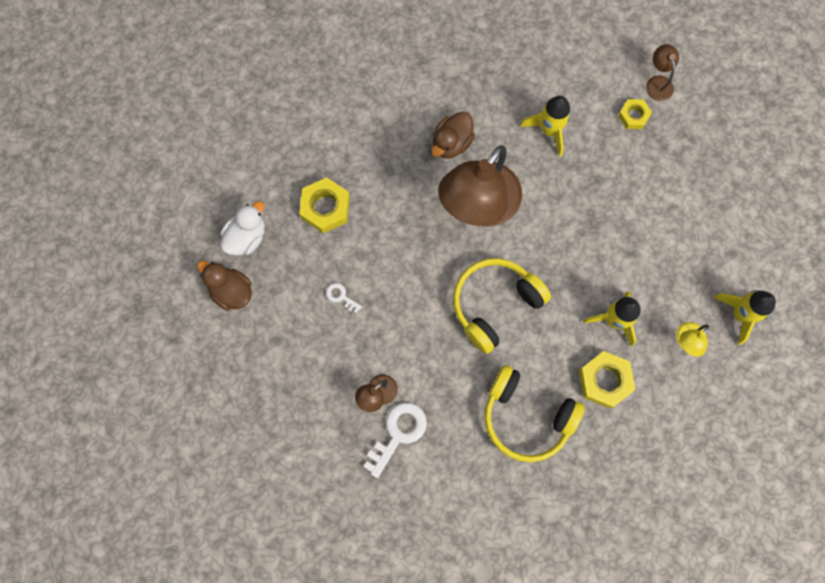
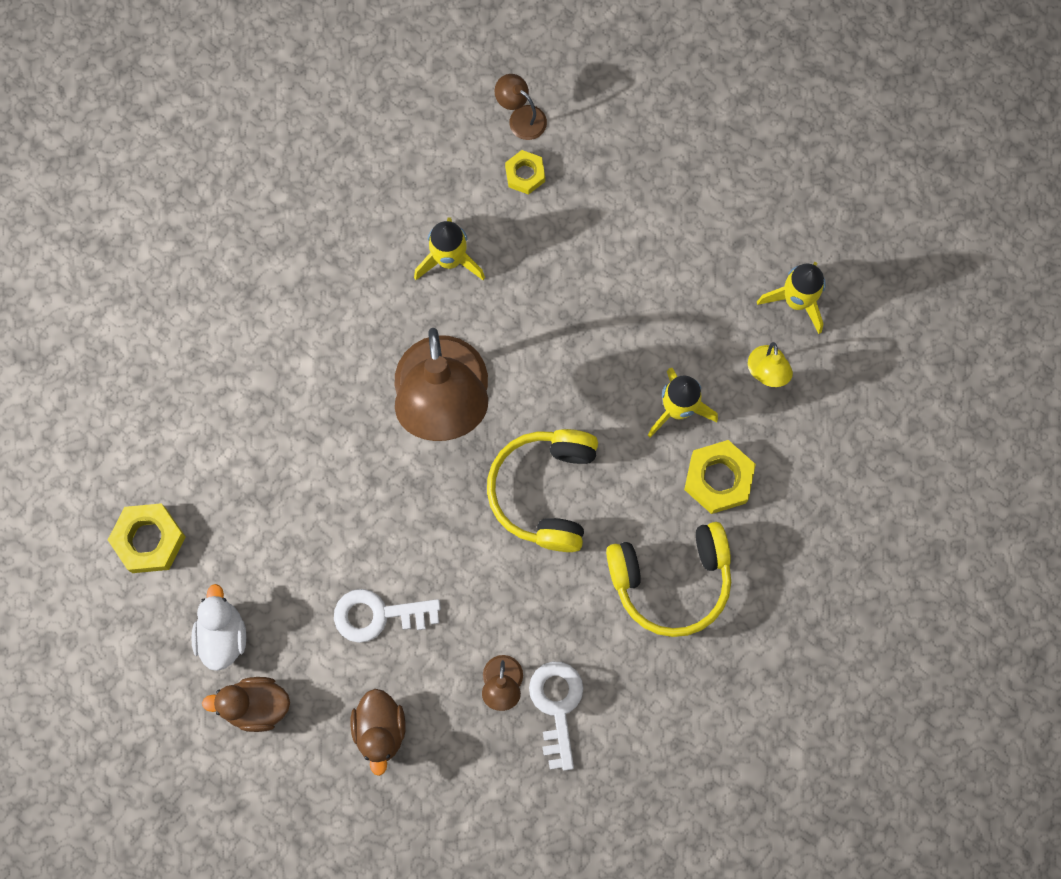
camera: 40 degrees left, 0 degrees up
yellow nut [299,177,350,233] -> yellow nut moved to [108,503,185,573]
white key [326,283,362,313] -> white key [334,589,441,643], size x1.96
brown duck [432,112,475,159] -> brown duck moved to [351,689,405,776]

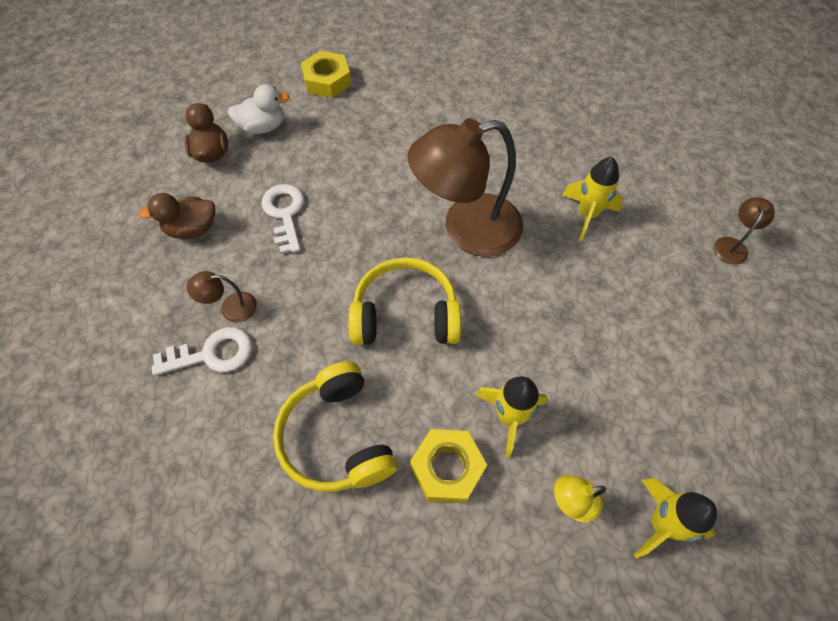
camera: 80 degrees right, 15 degrees down
yellow nut [505,150,545,195] -> none

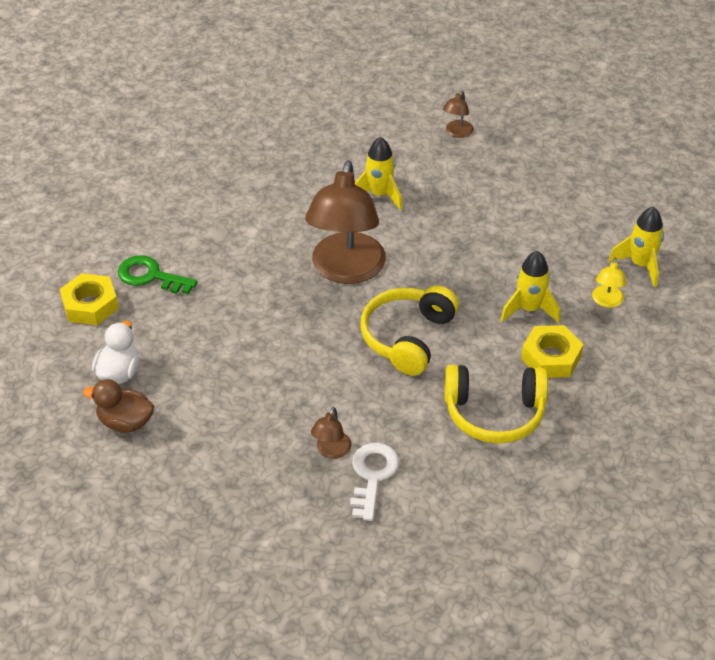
camera: 65 degrees left, 15 degrees down
brown duck [139,193,215,239] -> none
white key [261,184,304,254] -> none
brown lamp [714,197,775,265] -> brown lamp turned 120 degrees counterclockwise [443,91,474,138]
none -> green key [118,255,197,294]

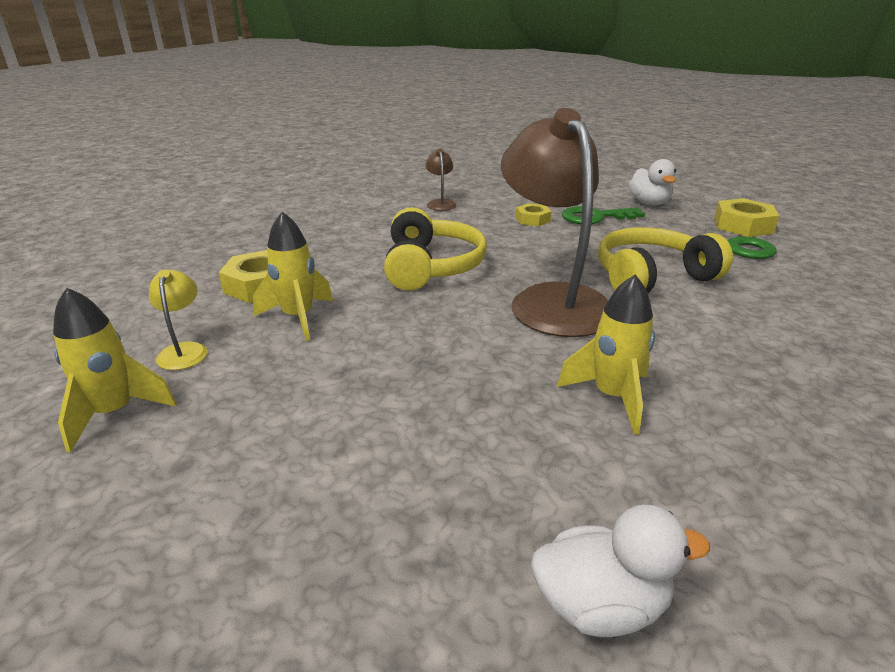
camera: 155 degrees right, 15 degrees down
brown duck [83,379,154,433] -> none
white key [350,443,399,521] -> none
brown lamp [443,91,474,138] -> white duck [531,504,710,637]
yellow headphones [444,365,548,444] -> yellow headphones moved to [598,227,733,293]
none -> yellow nut [516,203,552,226]
none -> green key [562,206,645,225]

